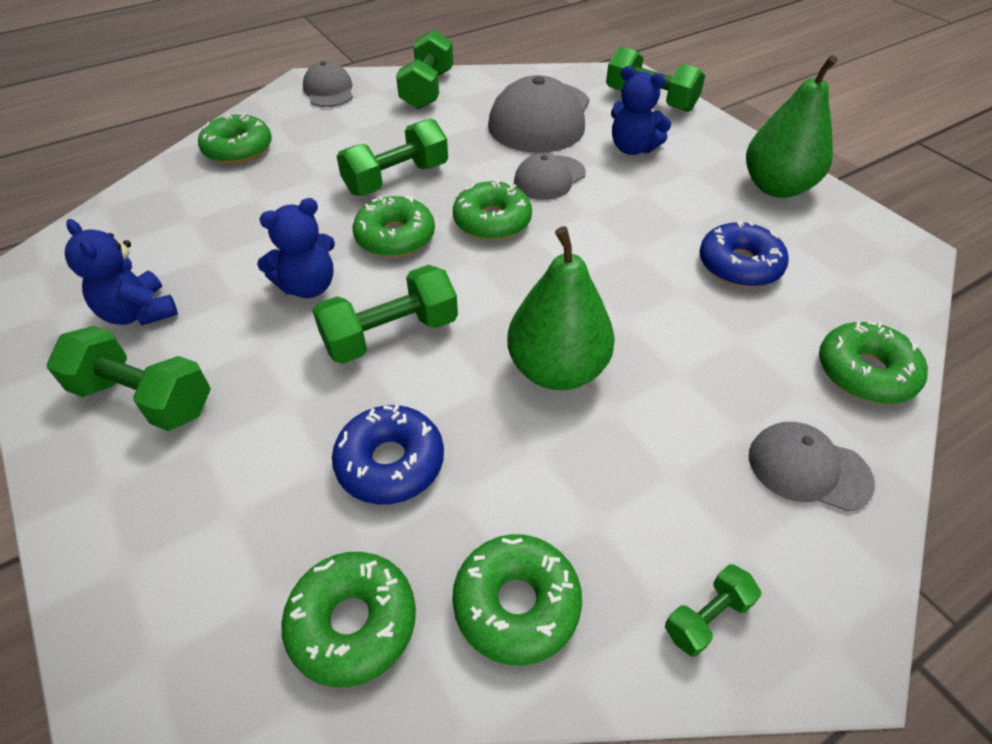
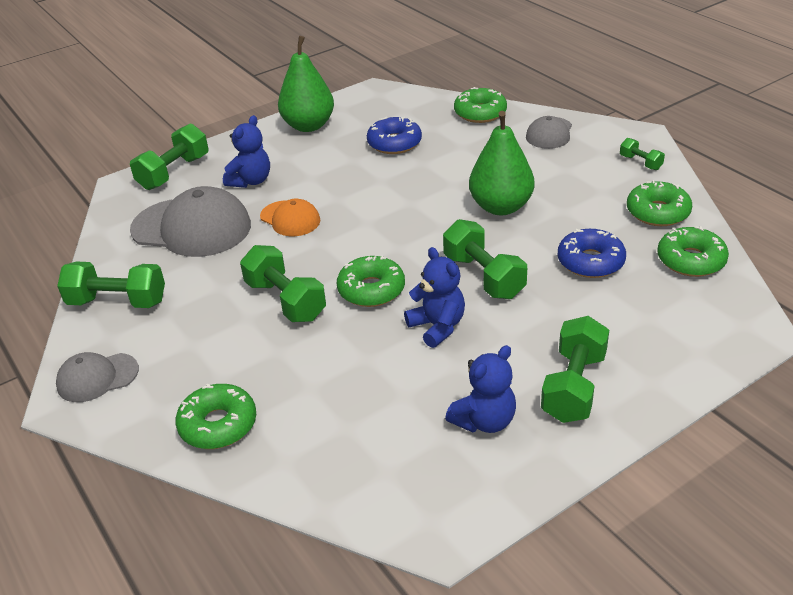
camera: 90 degrees left, 10 degrees down
green donut [453,180,532,240] -> none
grey cap [514,153,586,200] -> orange cap [260,199,320,236]

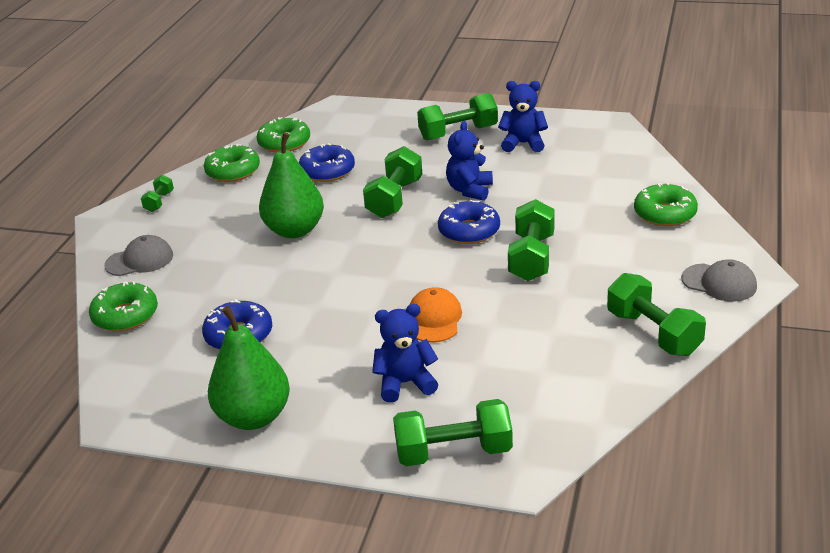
camera: 130 degrees left, 5 degrees down
grey cap [130,186,251,257] -> none
green donut [337,256,405,307] -> blue donut [438,200,500,244]

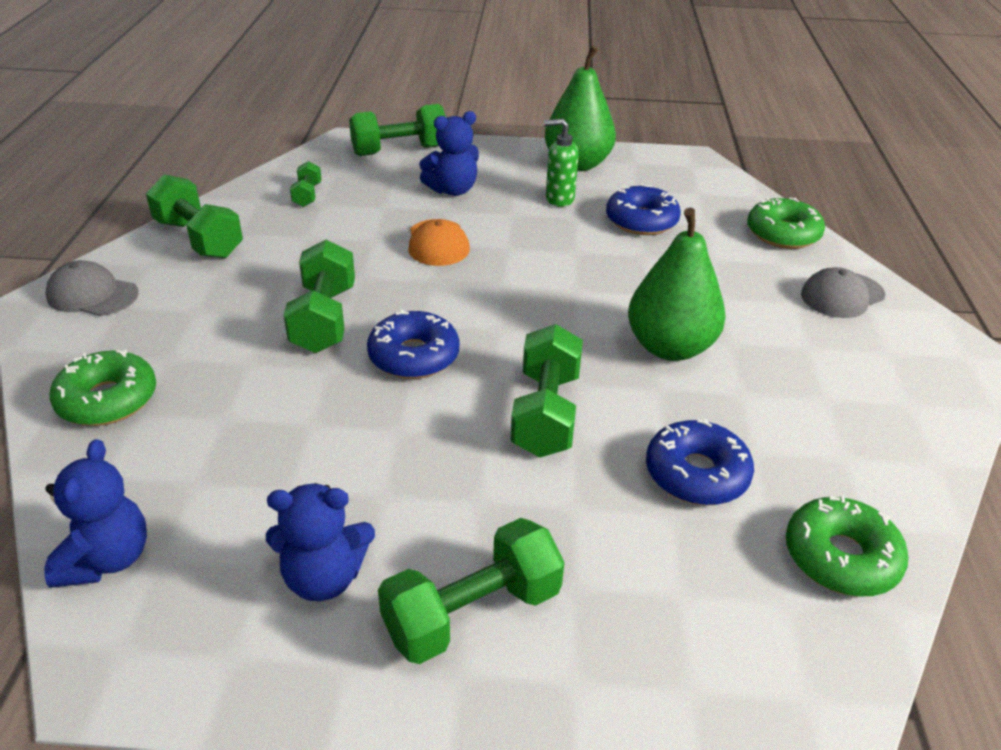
camera: 165 degrees right, 5 degrees up
green dumbbell [141,175,174,212] -> green dumbbell moved to [290,161,322,207]
green donut [204,144,260,182] -> none
blue teddy bear [446,121,493,201] -> blue teddy bear moved to [45,439,147,588]
none -> green soap dispenser [544,119,579,207]

